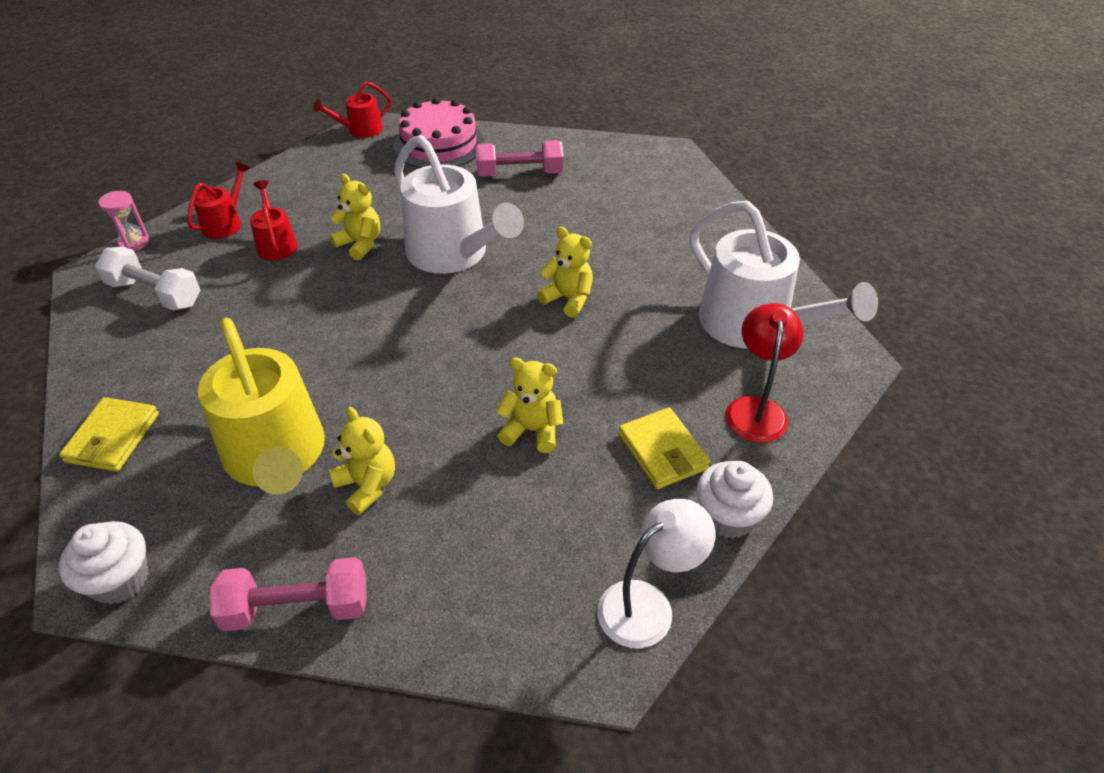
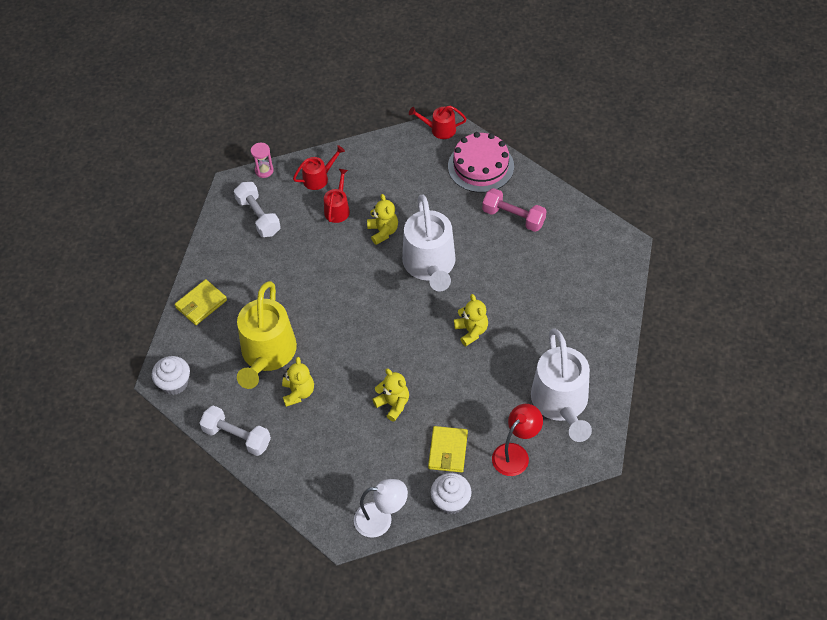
camera: 35 degrees right, 10 degrees up
pink dumbbell [210,557,367,631] -> white dumbbell [200,406,271,456]

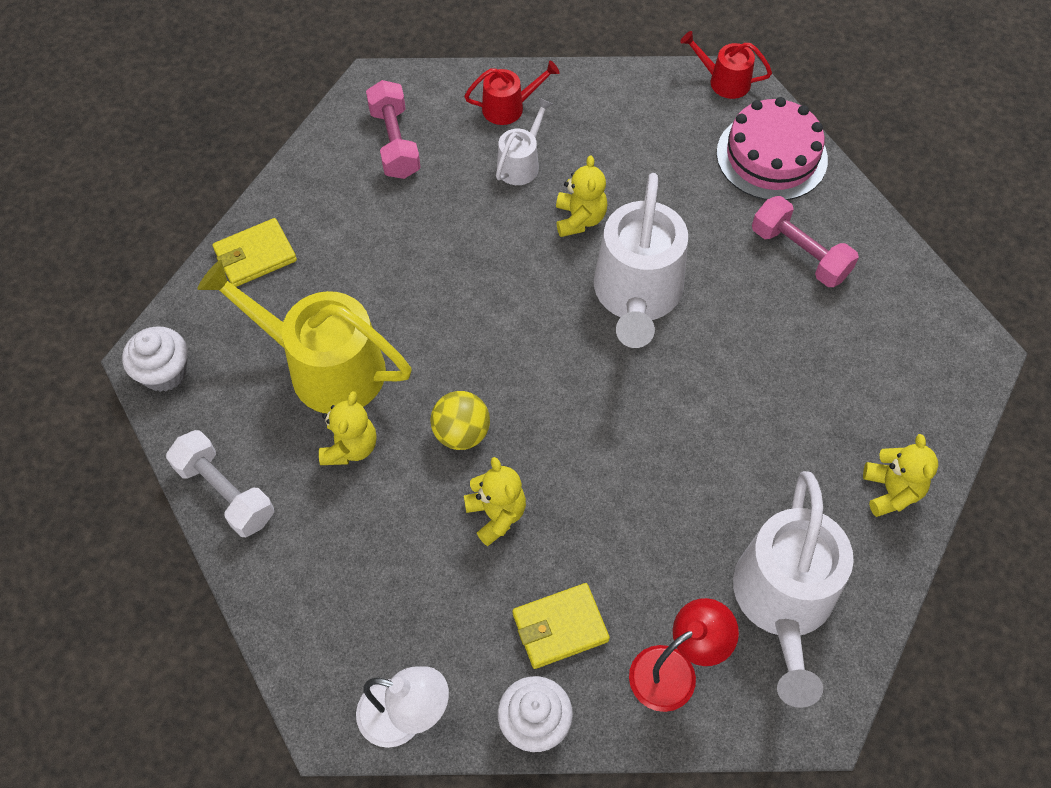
camera: 15 degrees right, 5 degrees up
white dumbbell [234,182,281,237] -> pink dumbbell [366,80,421,179]
yellow watering can [237,281,297,389] -> yellow watering can turned 90 degrees clockwise [198,260,412,413]
pink hourglass [251,143,274,178] -> none
red watering can [324,169,350,223] -> white watering can [496,98,553,185]
yellow wallet [428,426,468,473] -> yellow wallet turned 45 degrees clockwise [513,583,610,669]
yellow teddy bear [454,294,488,346] -> yellow teddy bear moved to [863,434,938,517]
none -> yellow ball [430,391,490,450]

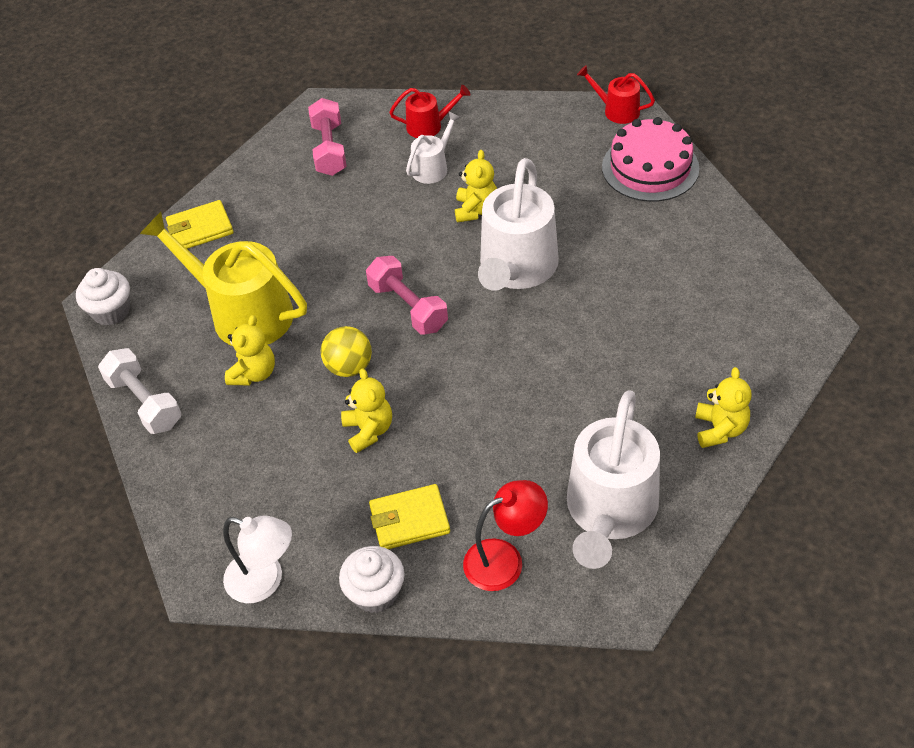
camera: 10 degrees right, 10 degrees down
pink dumbbell [752,196,859,287] -> pink dumbbell moved to [366,256,448,334]

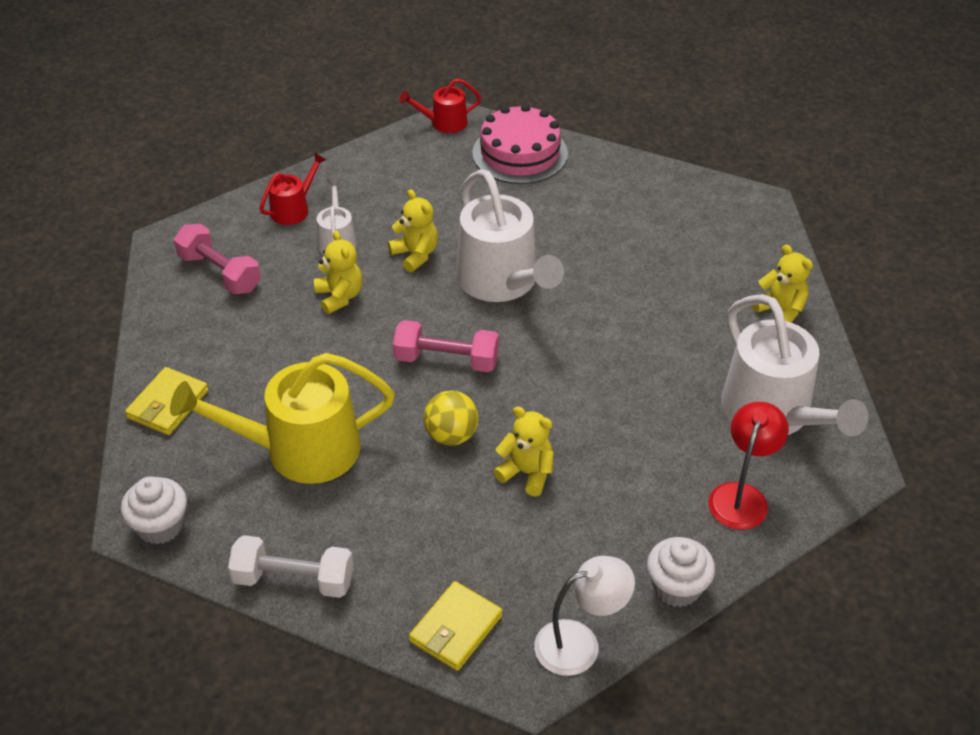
camera: 45 degrees left, 5 degrees down
yellow teddy bear [225,315,275,385] -> yellow teddy bear moved to [314,230,363,314]
yellow wallet [369,484,450,549] -> yellow wallet moved to [409,581,502,671]

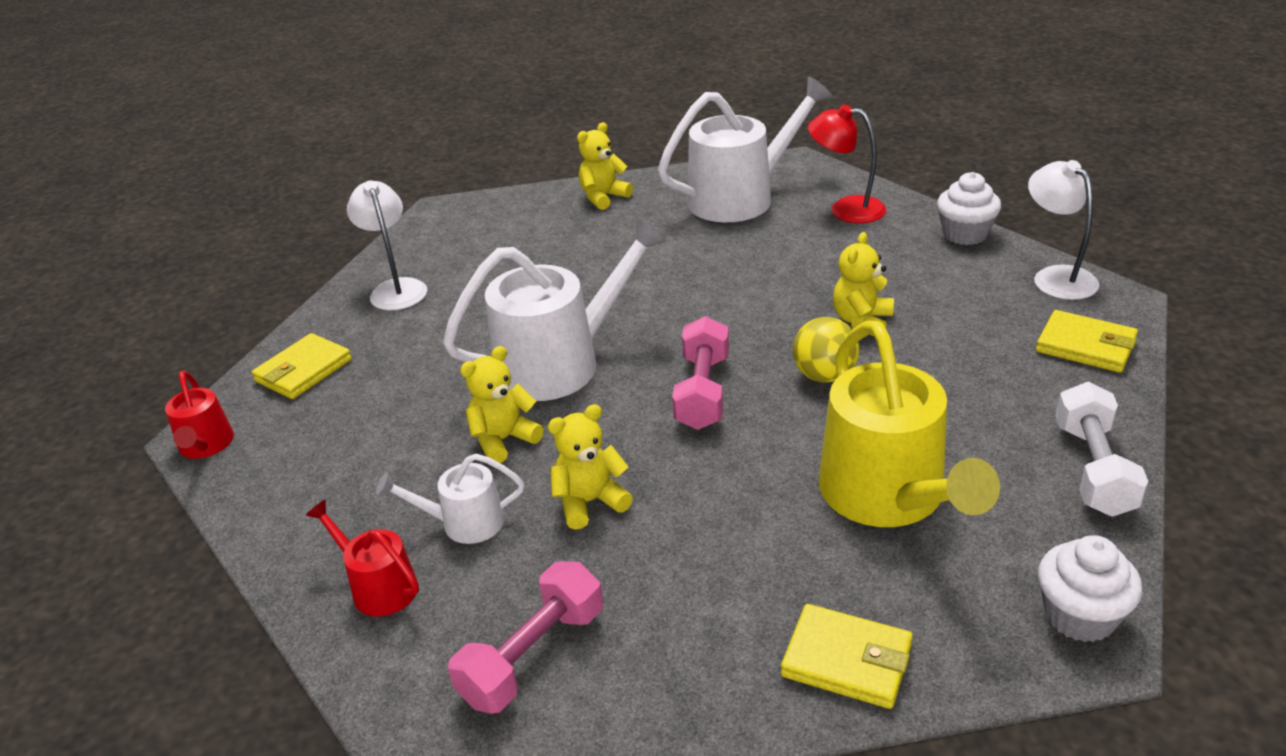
camera: 90 degrees left, 10 degrees down
pink cake [472,104,568,184] -> yellow wallet [252,333,352,399]
none -> white lamp [347,180,427,310]

